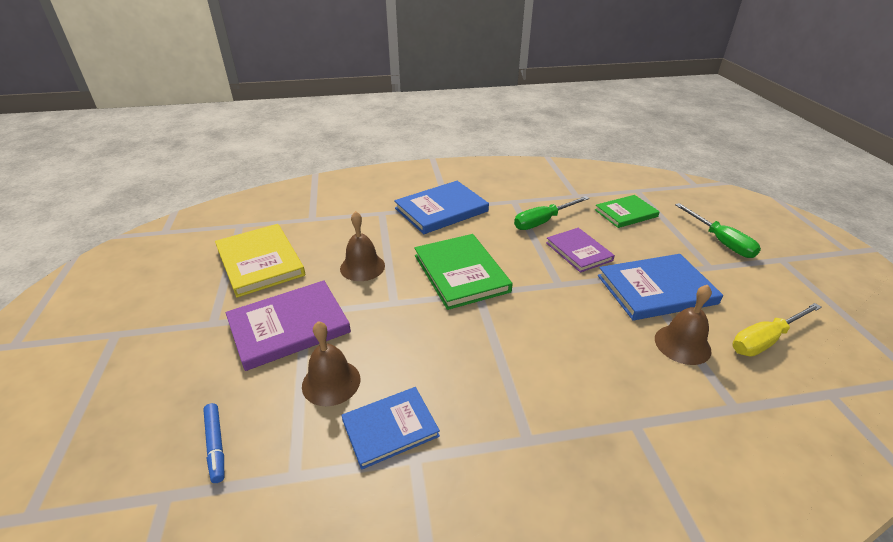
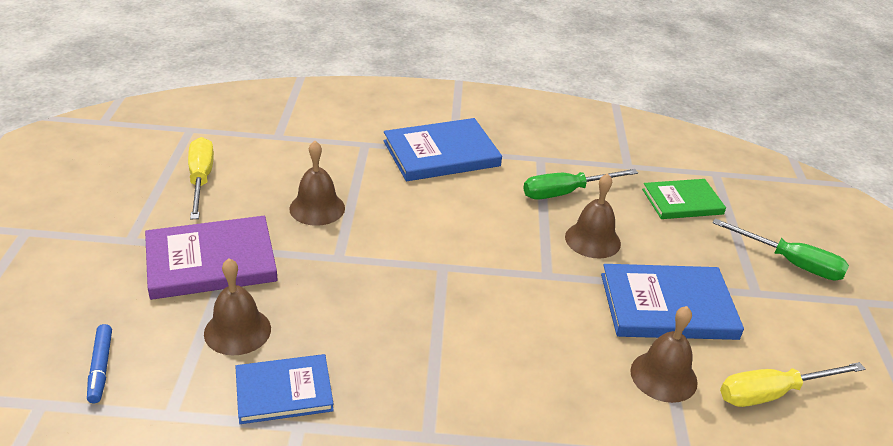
camera: 10 degrees right, 0 degrees up
yellow book [215,224,305,298] -> yellow screwdriver [188,137,214,219]
green book [414,234,513,310] -> none
purple book [546,228,615,273] -> brown bell [565,173,621,259]
green screwdriver [675,203,761,258] -> green screwdriver turned 45 degrees counterclockwise [712,219,849,280]

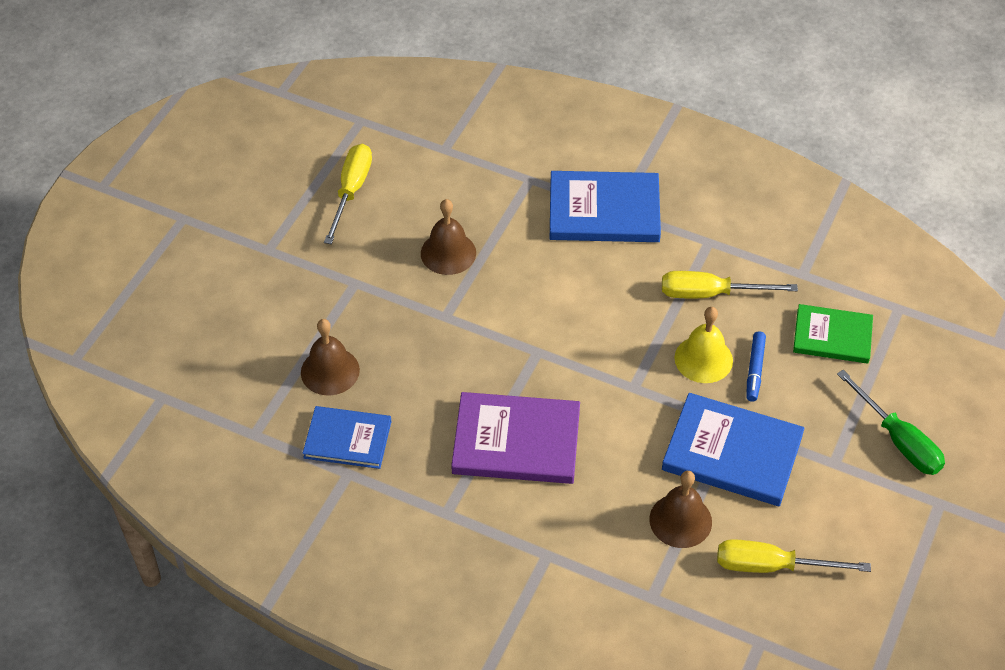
camera: 25 degrees right, 15 degrees up
blue marker [87,324,112,403] -> blue marker moved to [746,331,766,402]
purple book [145,216,278,300] -> purple book moved to [451,392,580,484]
green screwdriver [523,169,638,200] -> yellow screwdriver [662,271,798,298]
brown bell [565,173,621,259] -> yellow bell [674,307,733,383]

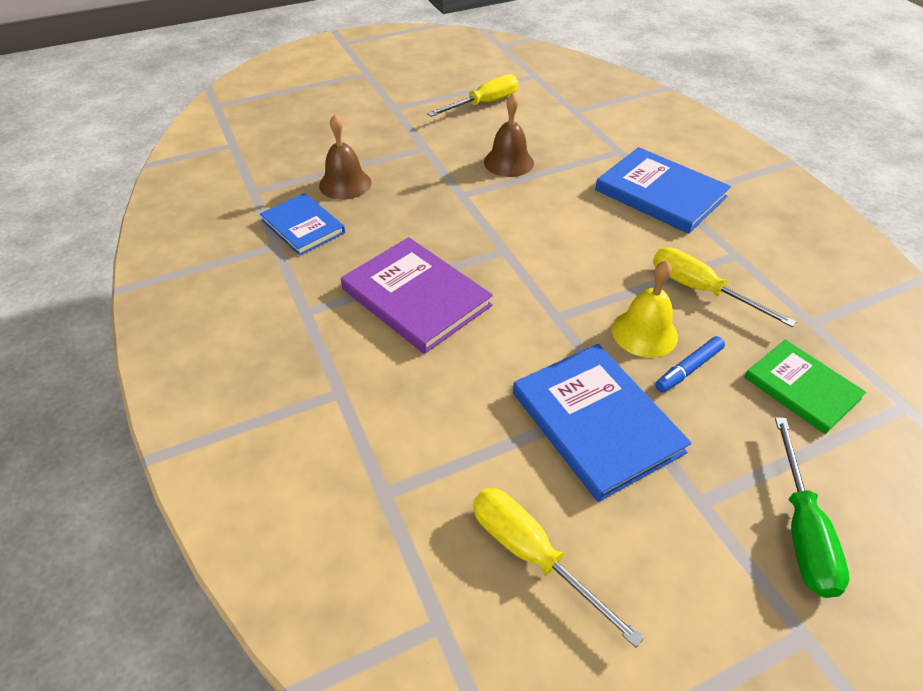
camera: 40 degrees right, 5 degrees down
brown bell [649,471,712,548] -> none

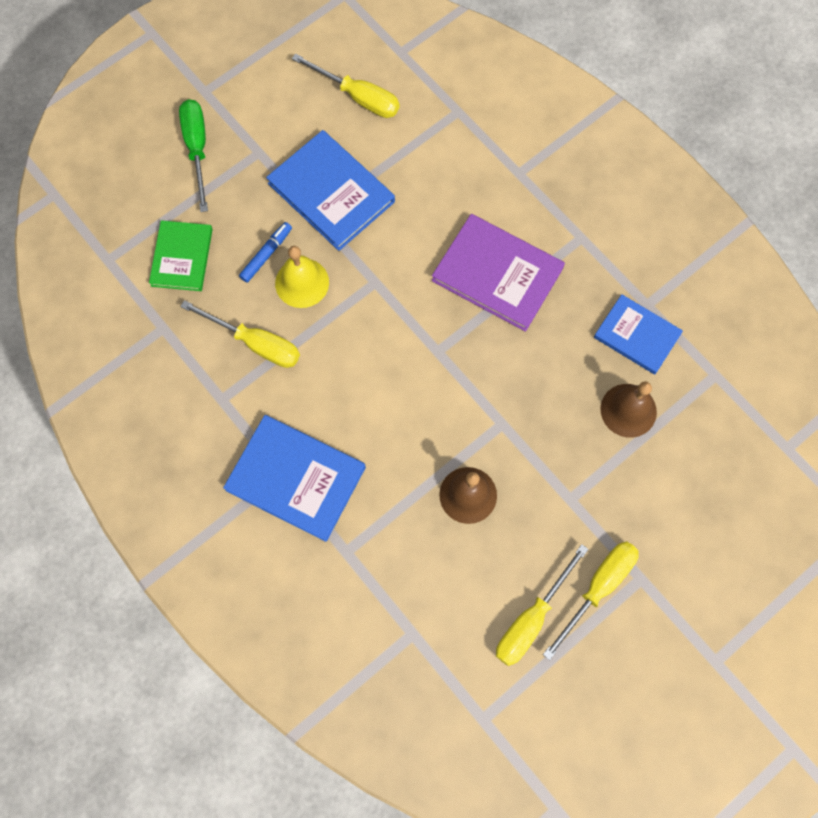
camera: 165 degrees right, 25 degrees up
green book [744,340,866,434] -> green book turned 60 degrees clockwise [149,220,213,291]
none -> yellow screwdriver [543,541,639,660]

